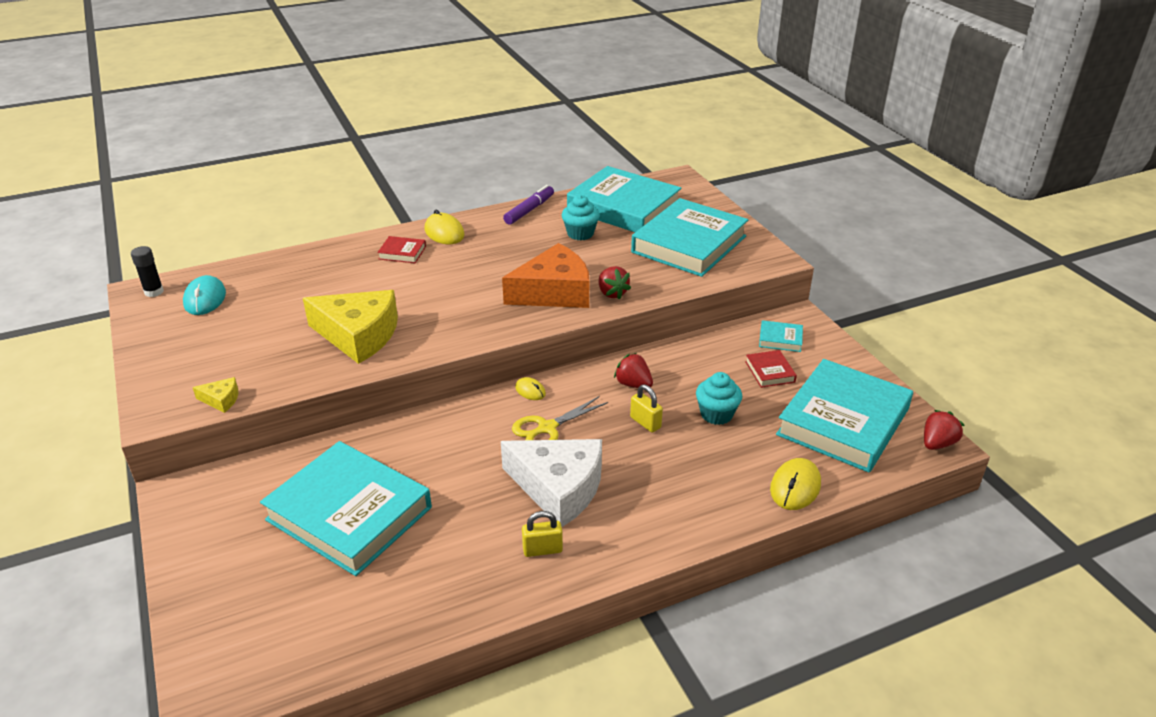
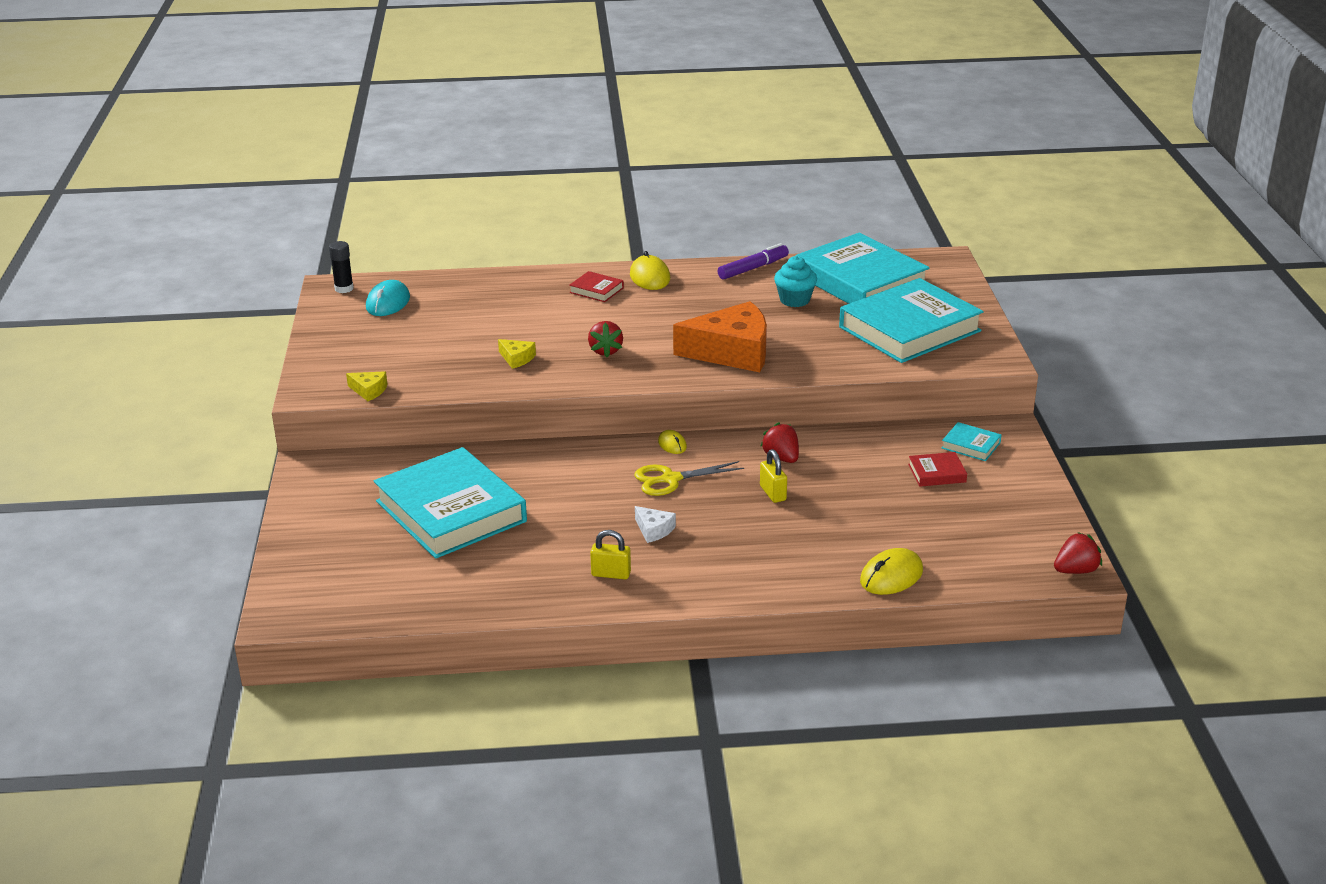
camera: 20 degrees right, 5 degrees down
yellow cheese [303,290,398,364] -> yellow cheese [498,339,536,369], size x0.42
white cheese [501,439,602,527] -> white cheese [635,506,676,543], size x0.42
red strawberry [599,266,631,300] -> red strawberry moved to [588,321,623,357]
turquoise cupcake [696,372,742,425] -> none
red book [745,350,797,388] -> red book turned 75 degrees clockwise [908,452,967,487]
turquoise book [776,359,913,473] -> none

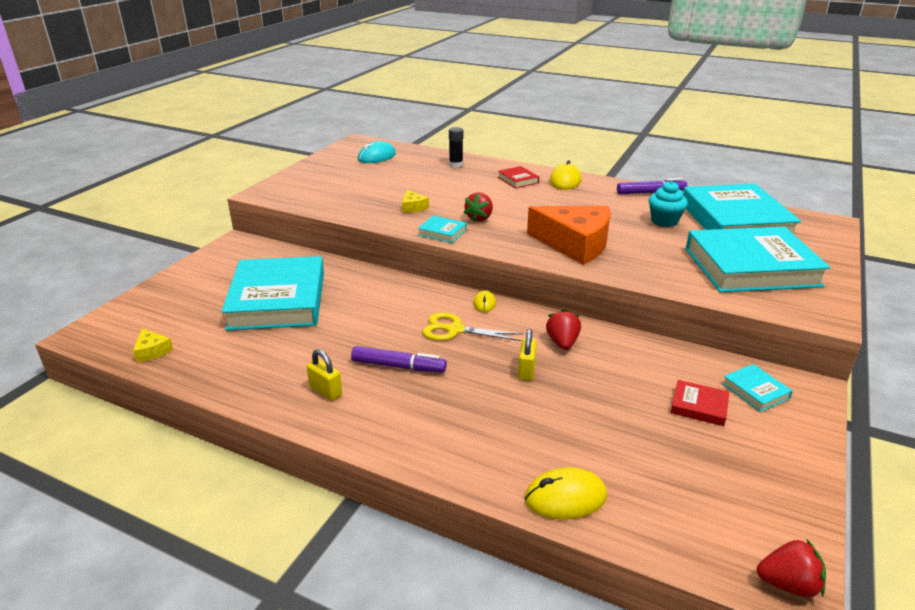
camera: 30 degrees right, 0 degrees up
black glue stick [329,241,354,293] -> black glue stick moved to [449,127,463,167]
yellow cheese [346,371,387,401] -> yellow cheese moved to [133,328,173,362]
white cheese [635,506,676,543] -> purple marker [351,346,447,373]
none -> turquoise book [418,216,467,243]

